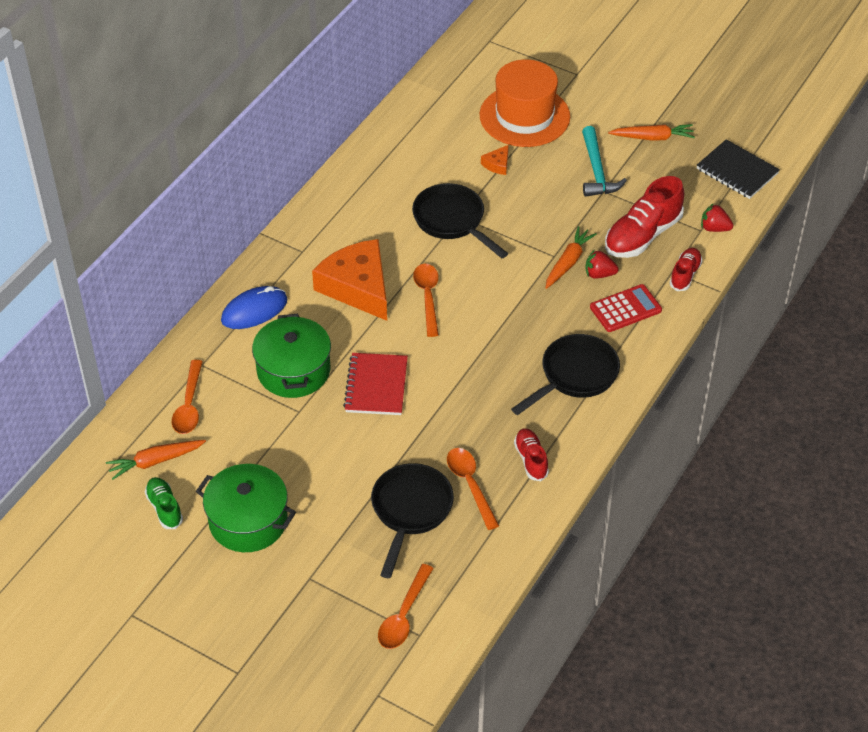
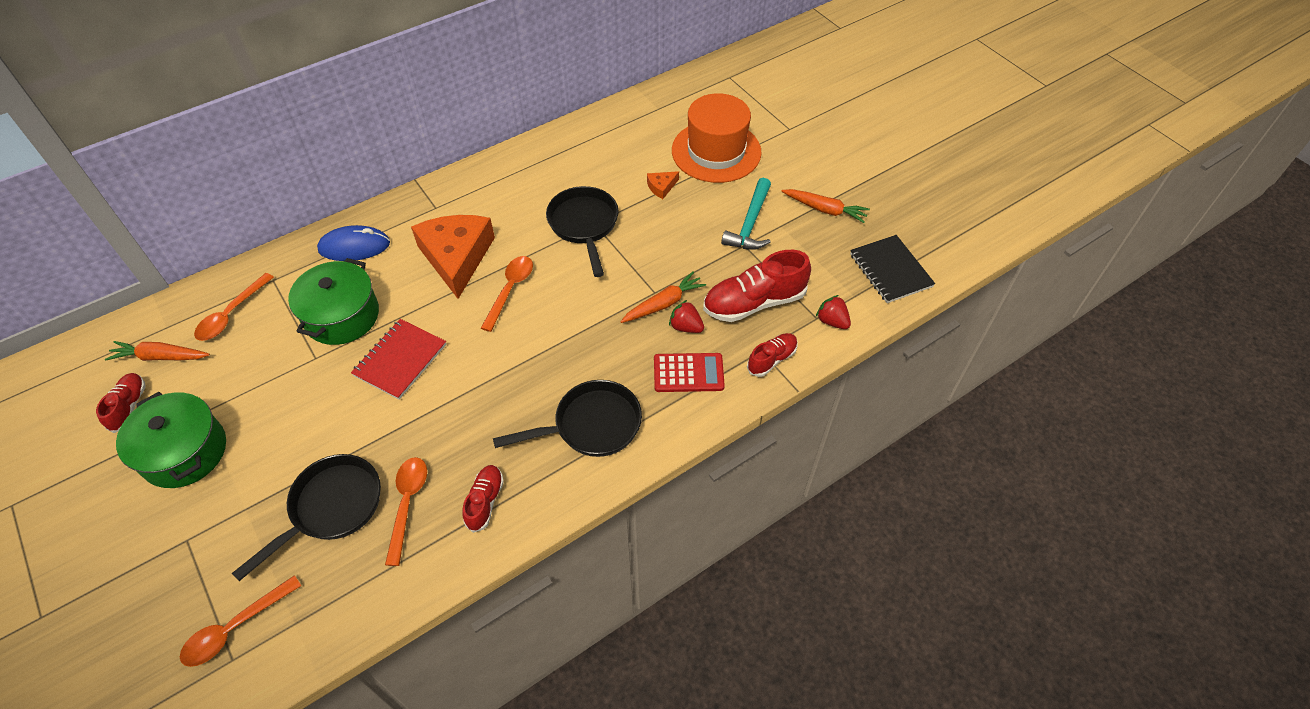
camera: 25 degrees right, 5 degrees up
green shoe [145,477,183,529] -> red shoe [96,373,146,433]

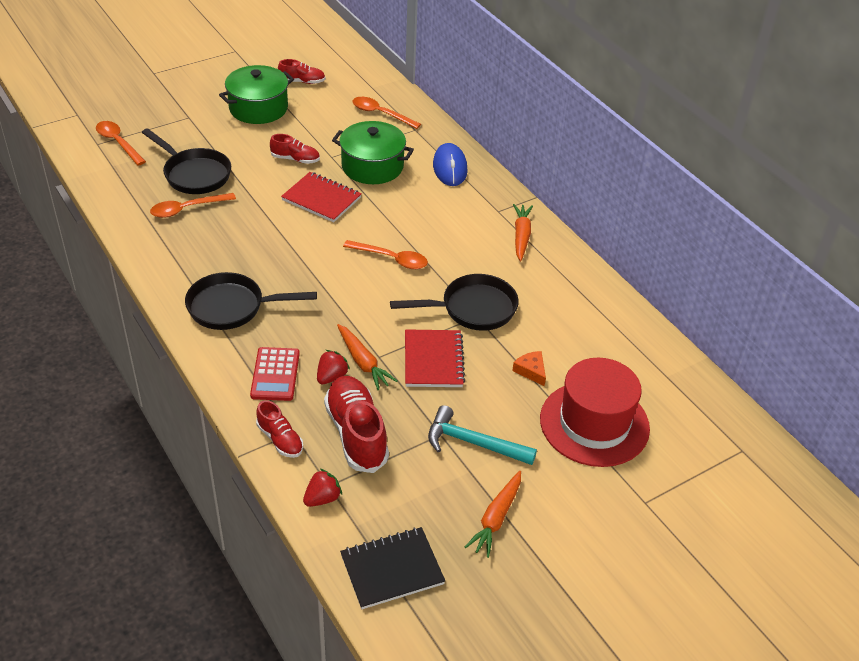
camera: 90 degrees right, 10 degrees down
orange carrot [105,341,210,361] -> orange carrot moved to [513,204,533,261]
orange spoon [385,457,427,566] -> orange spoon turned 150 degrees clockwise [150,193,236,218]
orange cheese [411,215,495,299] -> none
red shoe [462,465,504,533] -> red shoe moved to [270,134,320,164]
black pan [493,380,642,457] -> black pan turned 105 degrees clockwise [185,272,317,330]
orange hat [672,93,762,183] -> red hat [540,358,650,467]
none -> red notebook [405,329,465,387]

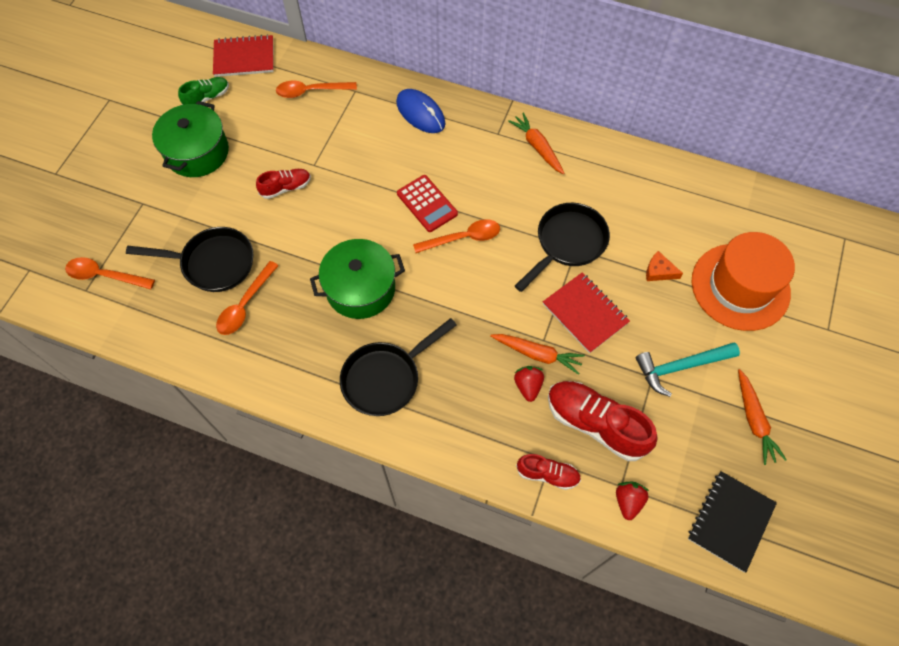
camera: 35 degrees left, 20 degrees up
red calculator [250,347,300,401] -> red calculator moved to [397,175,458,232]
red shoe [278,59,325,84] -> green shoe [178,77,229,105]
red notebook [281,172,362,222] -> red notebook moved to [213,34,274,77]
green pot [332,121,414,184] -> green pot moved to [310,239,405,319]
red hat [540,358,650,467] -> orange hat [692,232,795,331]

